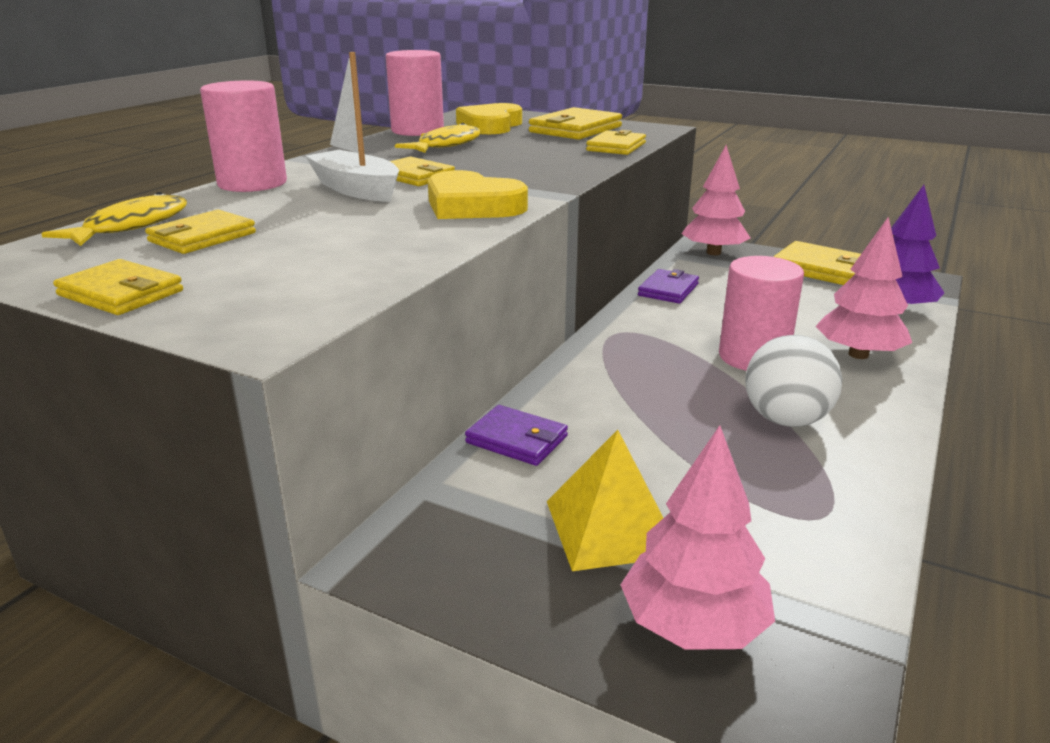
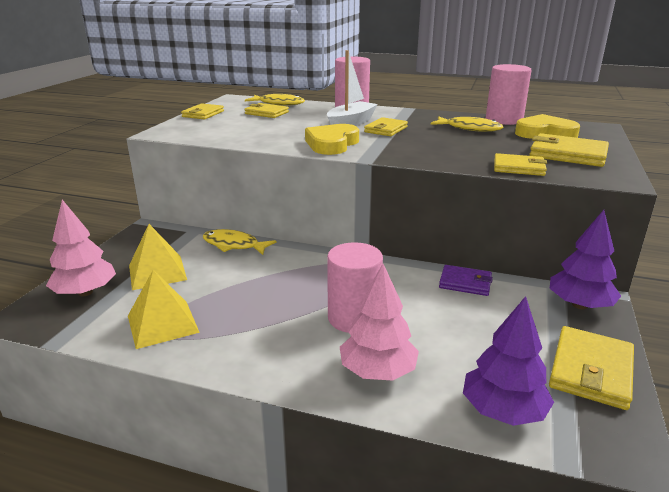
camera: 80 degrees right, 0 degrees up
purple wallet [465,405,568,466] -> yellow fish [203,229,277,255]
pink tree [681,145,751,255] -> purple tree [549,210,621,309]
white ball [745,335,843,427] -> none
none -> yellow pyramid [128,270,200,349]

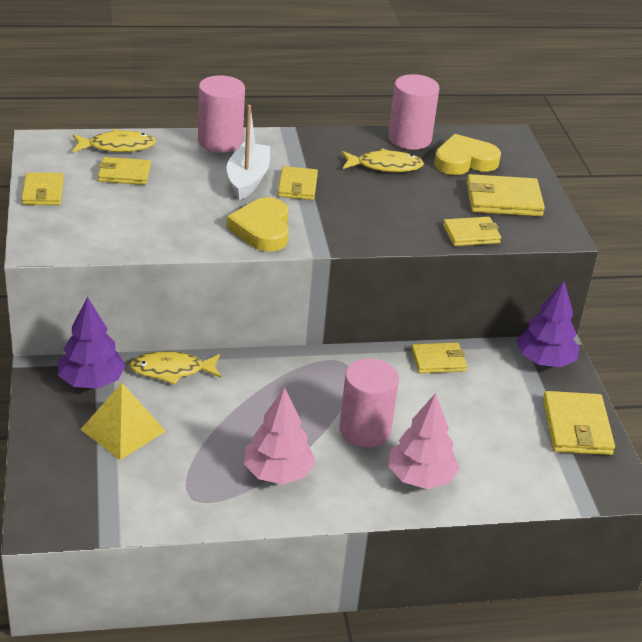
camera: 30 degrees left, 10 degrees up
pink tree [46,200,116,296] -> pink tree moved to [244,387,316,484]
yellow pyramid [128,270,200,349] -> none
purple wallet [439,265,493,296] -> yellow wallet [411,342,467,373]
purple tree [463,296,554,426] -> purple tree moved to [58,297,126,389]

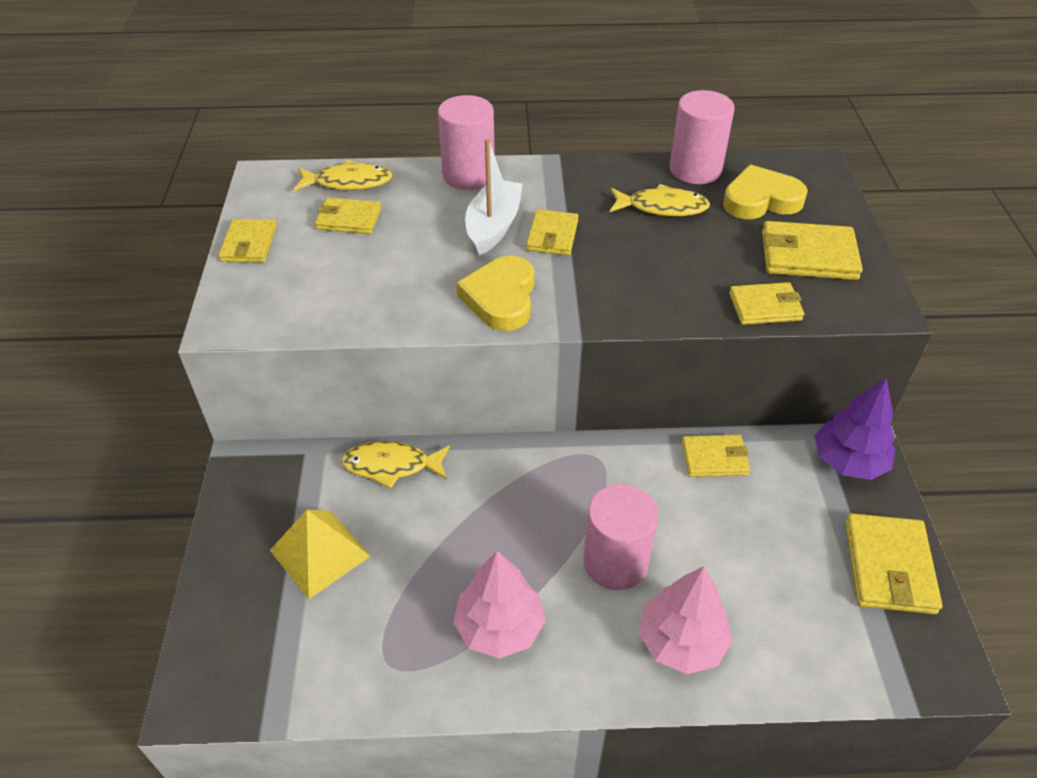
camera: 10 degrees right, 10 degrees up
purple tree [58,297,126,389] -> none

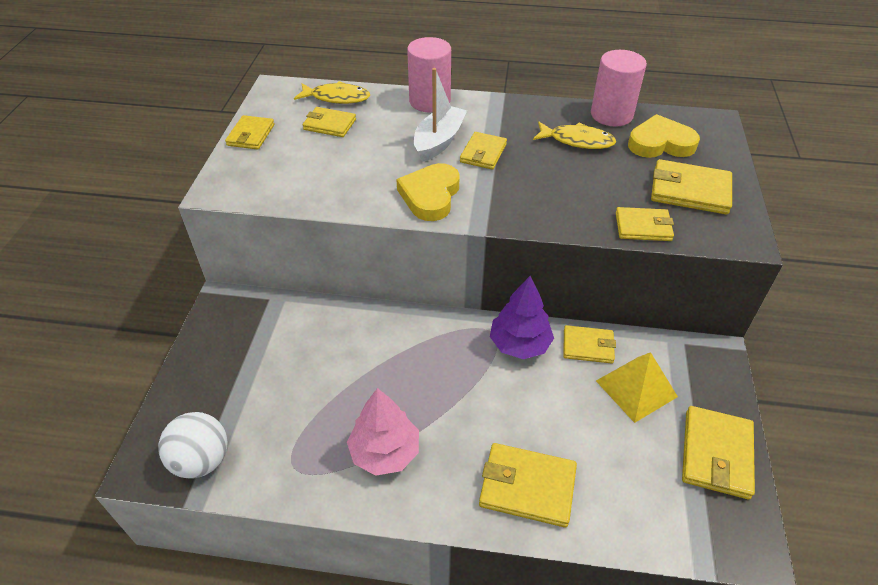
camera: 10 degrees right, 0 degrees up
yellow pyramid [270,510,371,599] -> yellow pyramid moved to [596,352,678,423]
yellow fish [341,441,450,489] -> none
pink cylinder [584,484,659,590] -> none
pink tree [639,567,733,674] -> yellow wallet [479,443,577,528]
purple tree [814,378,895,480] -> purple tree moved to [490,276,554,359]
none -> white ball [159,412,227,479]

